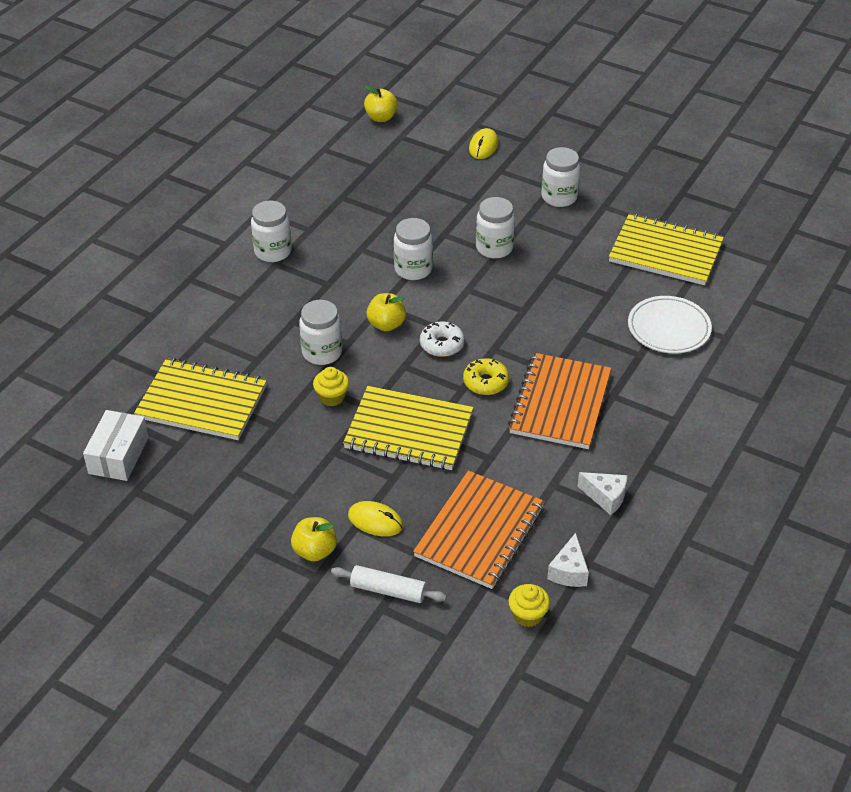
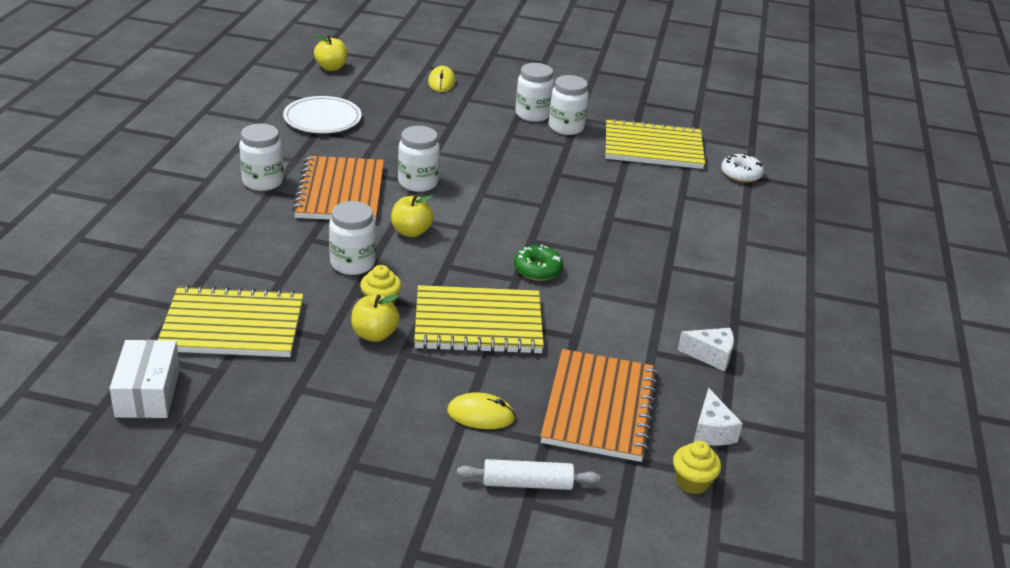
camera: 20 degrees left, 10 degrees down
yellow apple [291,517,337,562] -> yellow apple moved to [351,294,400,342]
white donut [420,321,465,357] -> white donut moved to [721,153,764,183]
yellow donut [463,358,509,395] -> green donut [514,244,563,281]
white jar [476,197,515,259] -> white jar moved to [549,75,589,135]
orange notebook [508,353,611,449] -> orange notebook moved to [292,156,384,222]
white plate [628,296,712,353] -> white plate moved to [283,96,362,133]

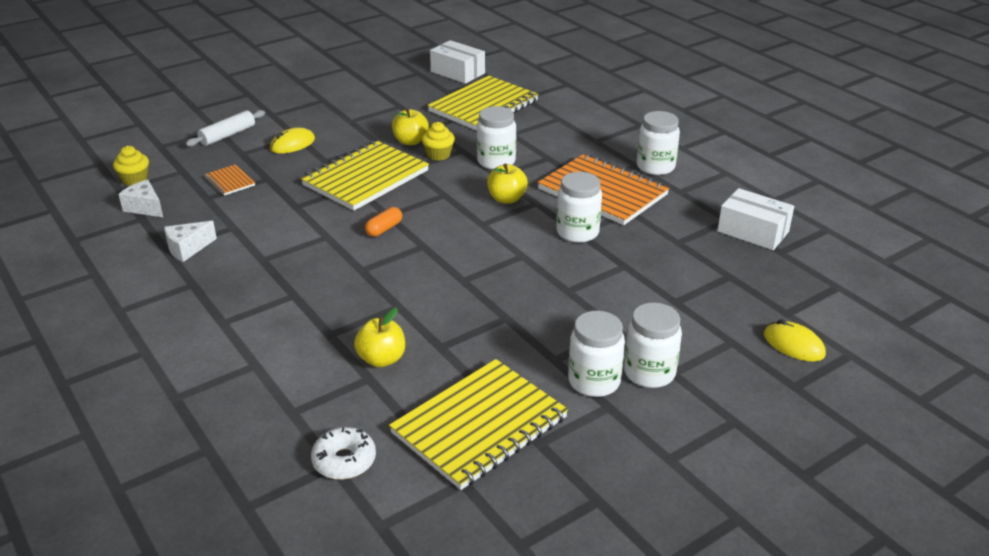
camera: 135 degrees right, 0 degrees up
white plate [283,96,362,133] -> white box [717,188,794,250]
yellow apple [314,34,348,71] -> yellow apple moved to [354,308,405,367]
green donut [514,244,563,281] -> orange capsule [365,207,402,237]
orange notebook [540,349,658,462] -> orange notebook [205,164,255,196], size x0.44

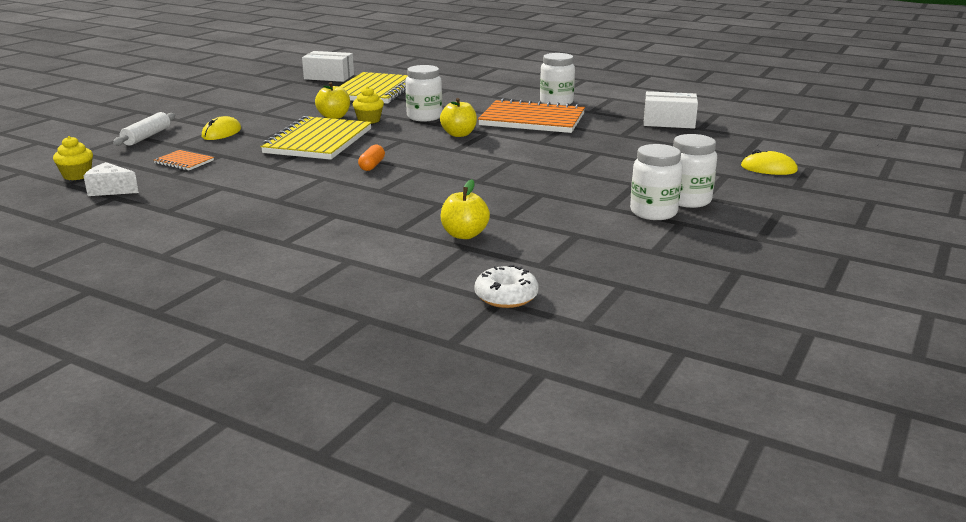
camera: 25 degrees left, 10 degrees down
white cheese [164,221,217,262] -> none
yellow notebook [389,359,568,490] -> none
white jar [556,172,602,243] -> none

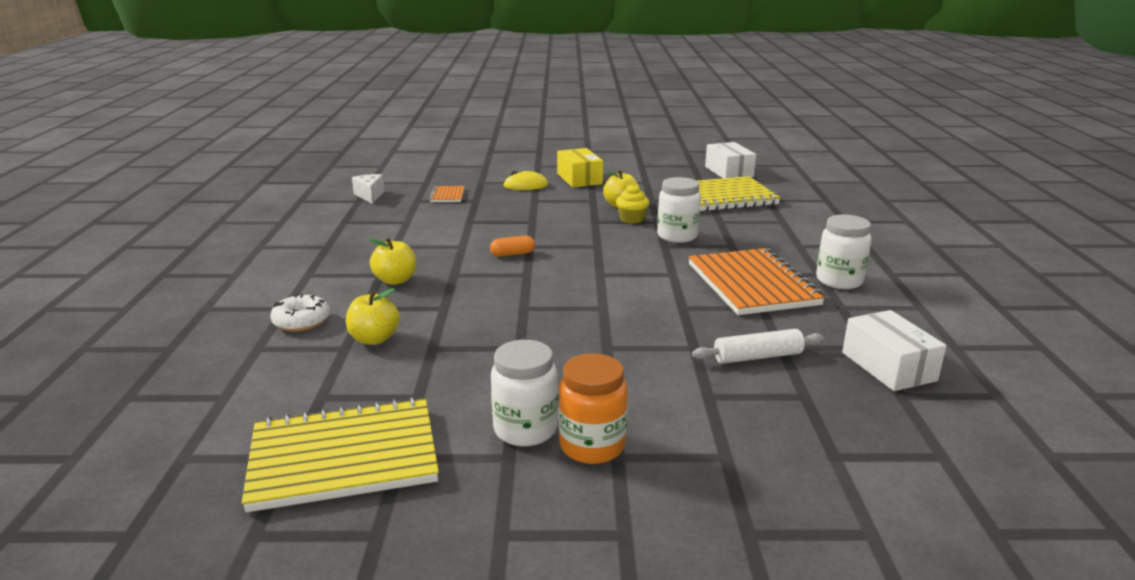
camera: 60 degrees right, 0 degrees up
yellow cupcake [53,136,93,180] -> none
white rolling pin [113,112,175,146] -> white rolling pin moved to [692,329,824,364]
yellow notebook [260,116,372,160] -> yellow notebook moved to [242,397,439,512]
yellow apple [440,98,477,137] -> yellow apple moved to [368,237,416,285]
white donut [475,265,538,308] -> white donut moved to [270,294,330,332]
white jar [673,134,717,208] -> orange jar [559,353,628,464]
yellow mouse [741,149,798,175] -> none
none -> yellow box [557,148,603,187]

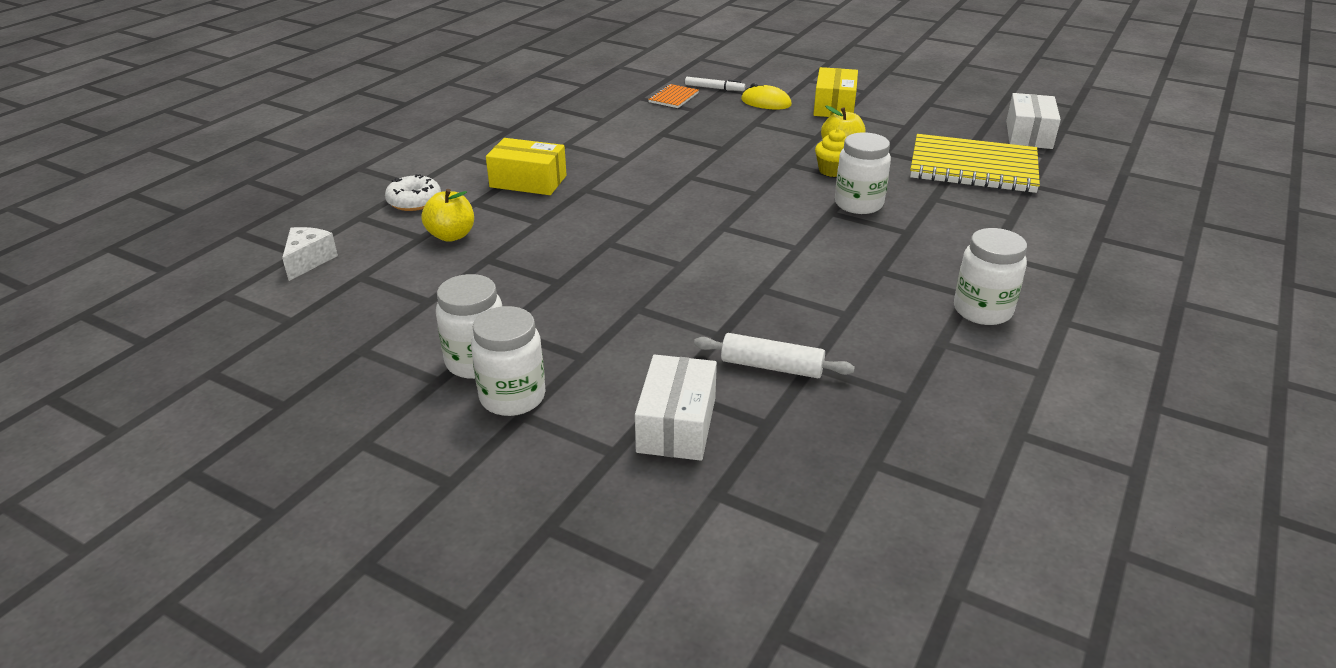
camera: 30 degrees right, 10 degrees up
yellow notebook [242,397,439,512] -> none
white cheese [352,174,384,204] -> white cheese moved to [282,227,338,281]
yellow apple [368,237,416,285] -> yellow box [486,138,567,195]
orange capsule [490,235,535,257] -> none
orange jar [559,353,628,464] -> white jar [471,306,546,416]
orange notebook [689,248,825,315] -> none
white box [842,310,947,391] -> white box moved to [635,354,717,461]
none -> white marker [685,77,745,91]

